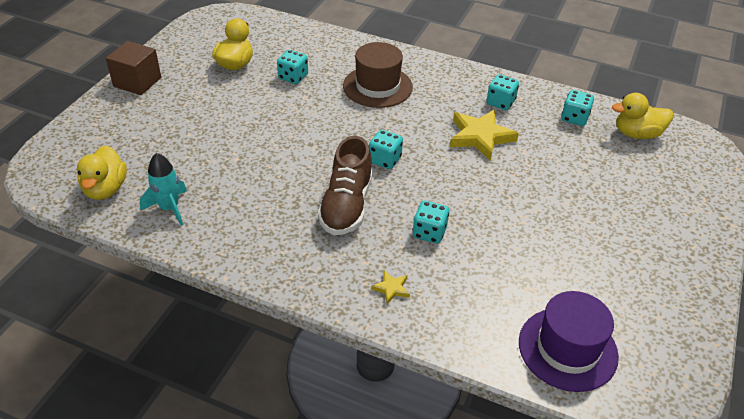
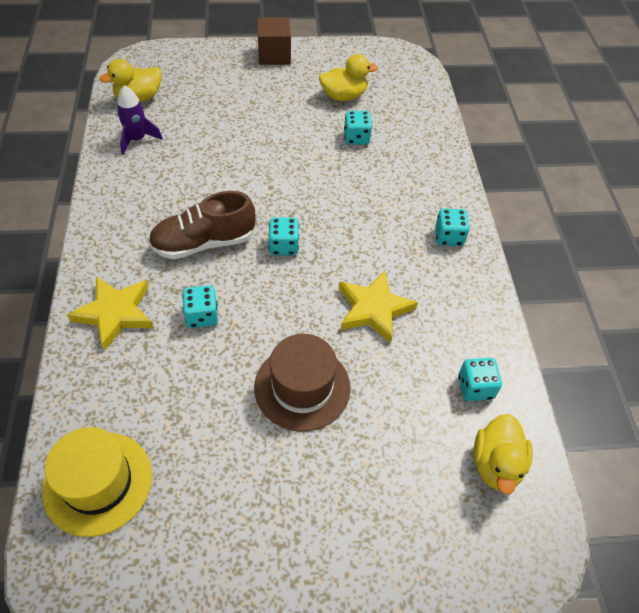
camera: 60 degrees right, 10 degrees up
turquoise rocket [140,153,187,226] -> purple rocket [117,85,163,155]
brown hat [343,42,413,108] -> brown hat moved to [254,334,351,432]
yellow star [371,271,410,304] -> yellow star [67,276,154,351], size x2.16
turquoise dice [486,74,519,110] -> turquoise dice moved to [435,209,470,246]
purple hat [519,291,619,392] -> yellow hat [42,427,152,537]
yellow duck [612,93,673,139] -> yellow duck turned 135 degrees counterclockwise [474,414,533,495]

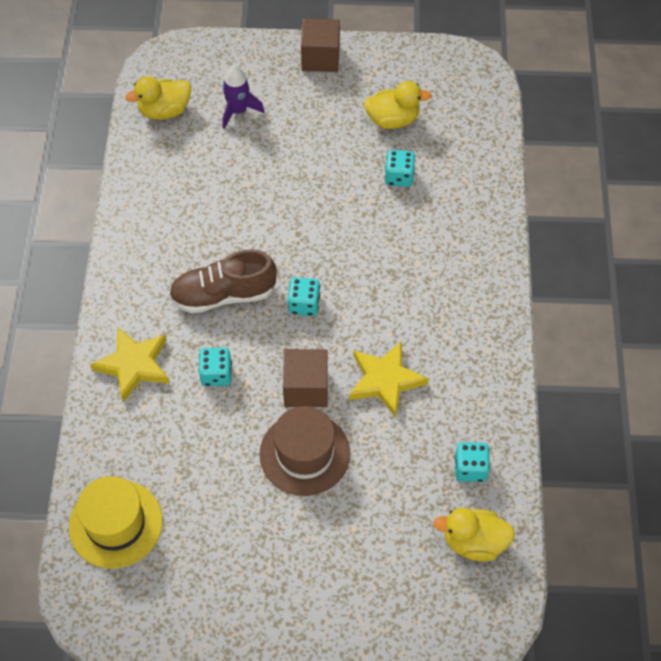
camera: 10 degrees right, 5 degrees up
purple rocket [117,85,163,155] -> purple rocket moved to [222,66,265,129]
turquoise dice [435,209,470,246] -> none
yellow duck [474,414,533,495] -> yellow duck turned 75 degrees clockwise [434,508,515,561]
none -> brown cube [283,349,328,407]

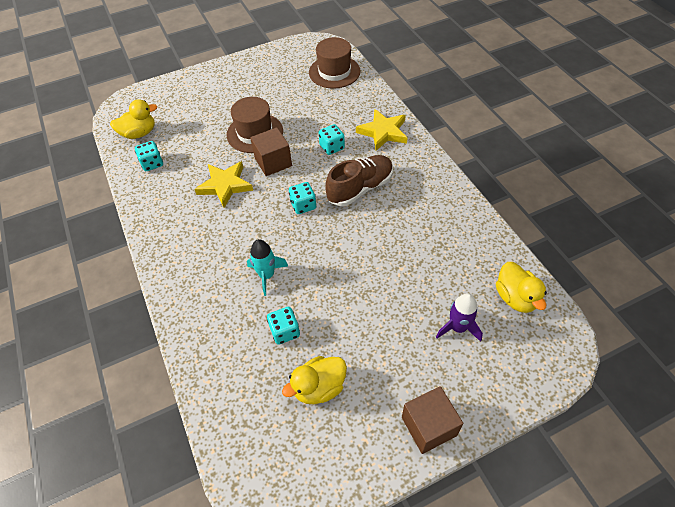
camera: 155 degrees right, 5 degrees down
yellow hat [69,476,163,569] -> brown hat [309,37,360,88]
yellow duck [126,76,191,120] -> yellow duck turned 120 degrees clockwise [496,262,547,313]
none -> turquoise rocket [247,239,288,296]

